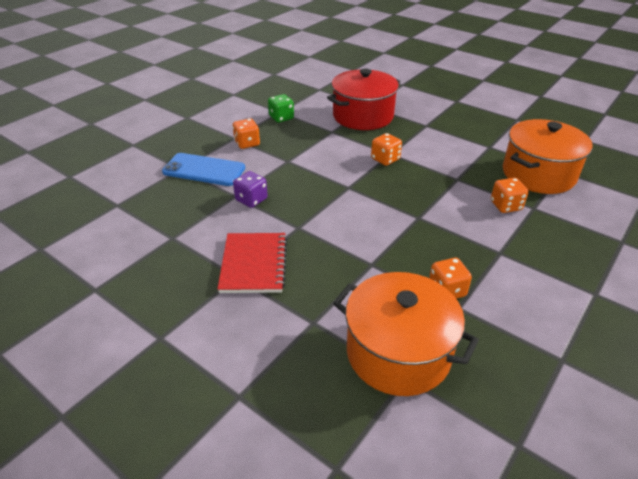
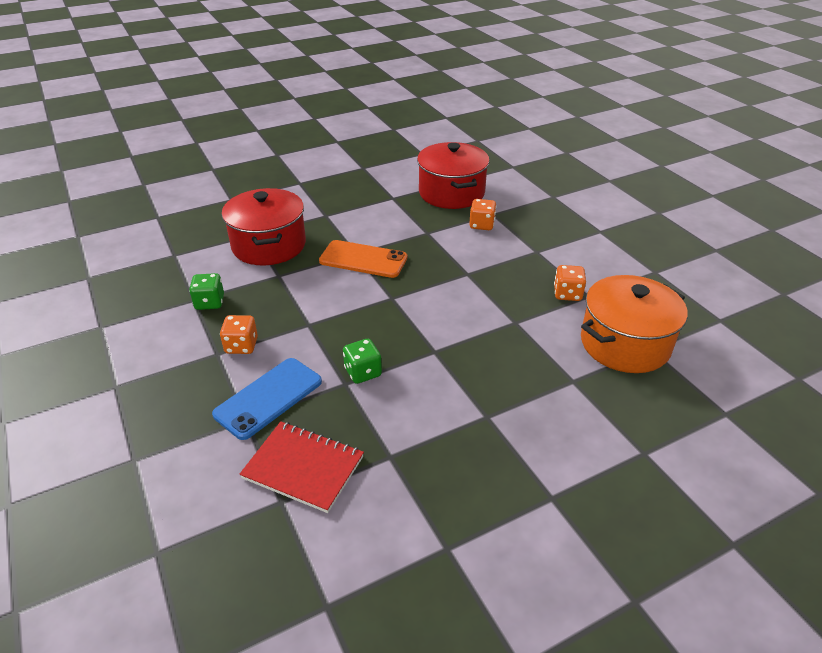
camera: 65 degrees left, 0 degrees up
red notebook [217,233,287,293] -> red notebook moved to [239,421,364,513]
purple dice [233,171,268,208] -> green dice [343,339,382,384]
orange dice [371,133,402,166] -> orange phone [319,240,407,278]
orange pot [503,119,593,194] -> red pot [417,142,490,209]

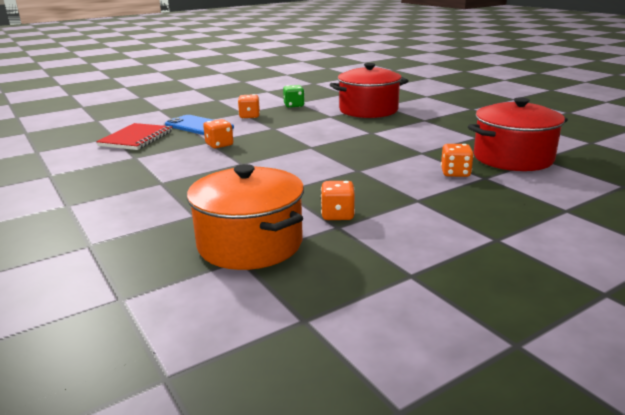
camera: 85 degrees right, 15 degrees down
orange phone [319,240,407,278] -> none
green dice [343,339,382,384] -> orange dice [203,119,233,148]

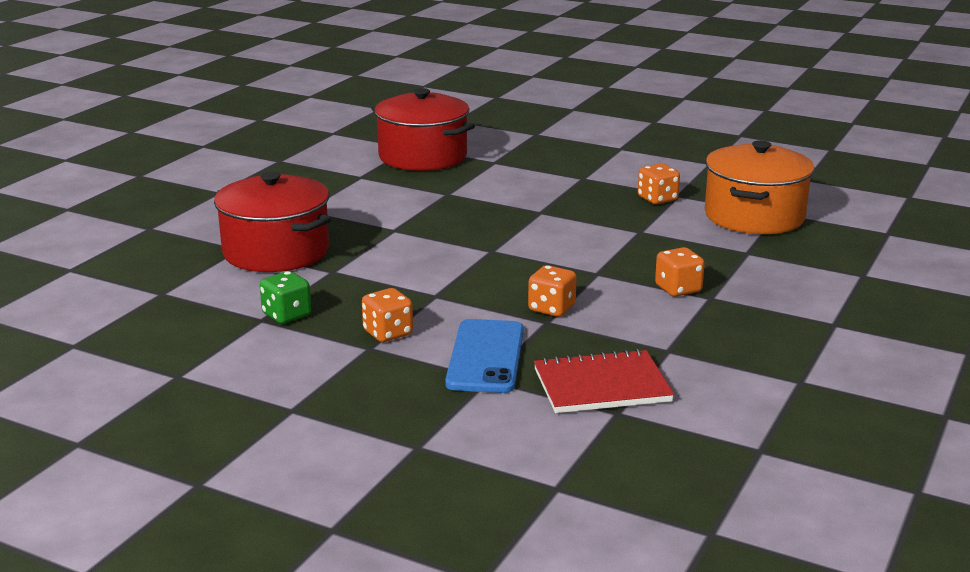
camera: 120 degrees left, 0 degrees up
orange dice [441,144,474,177] -> orange dice moved to [655,247,705,297]

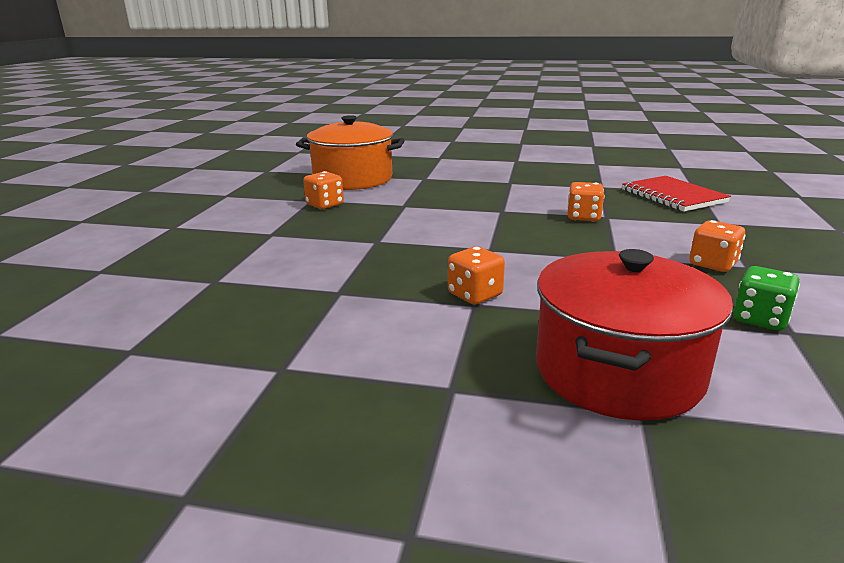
camera: 105 degrees left, 0 degrees up
red pot [371,88,475,171] -> none
blue phone [445,319,524,393] -> none
orange dice [655,247,705,297] -> orange dice moved to [448,247,505,305]

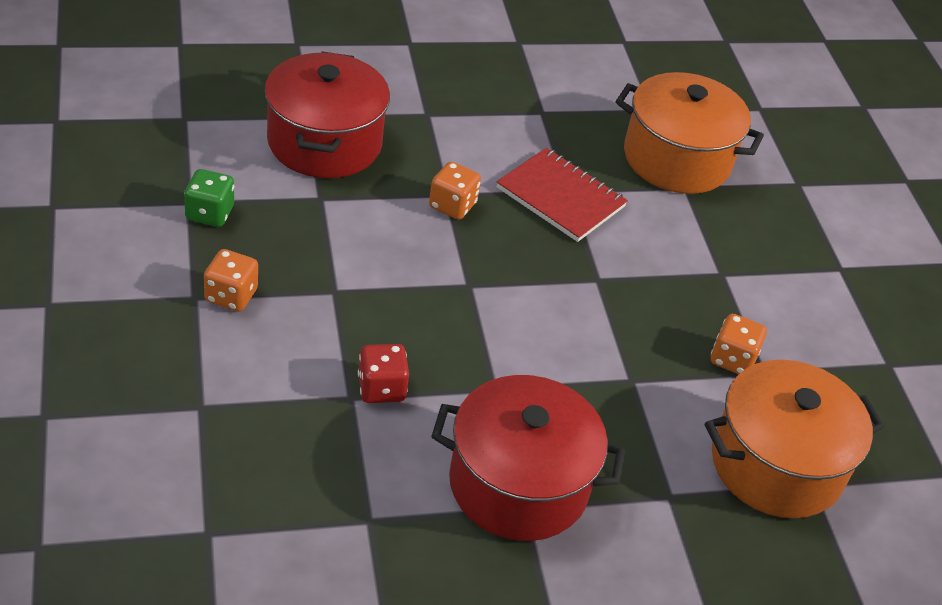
camera: 150 degrees right, 20 degrees up
orange dice [567,182,605,221] -> red dice [358,344,409,403]
red notebook [622,176,731,212] -> red notebook moved to [496,148,628,242]
none -> red pot [431,375,625,541]
none -> orange pot [615,72,764,194]

